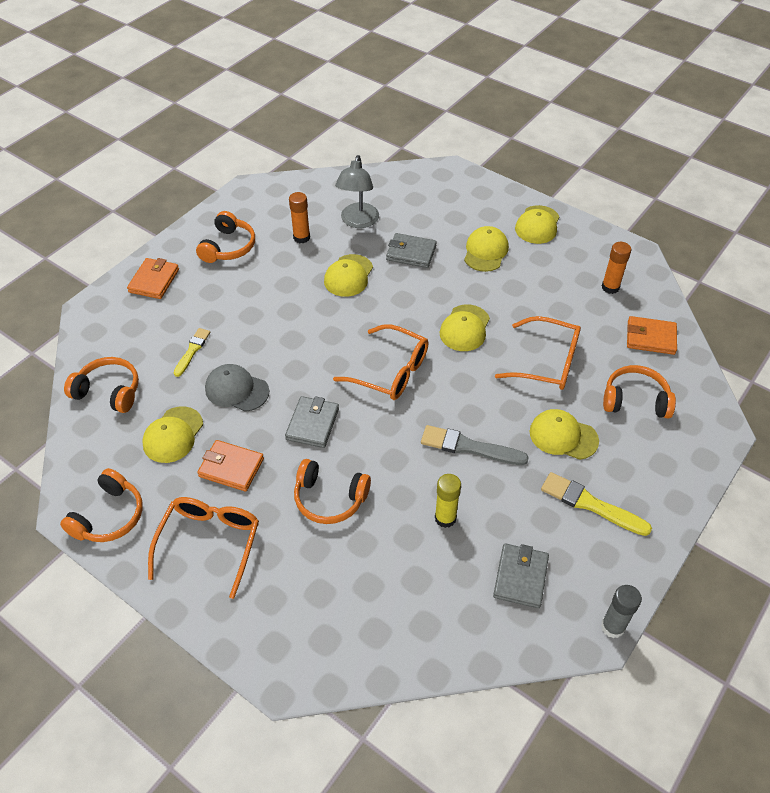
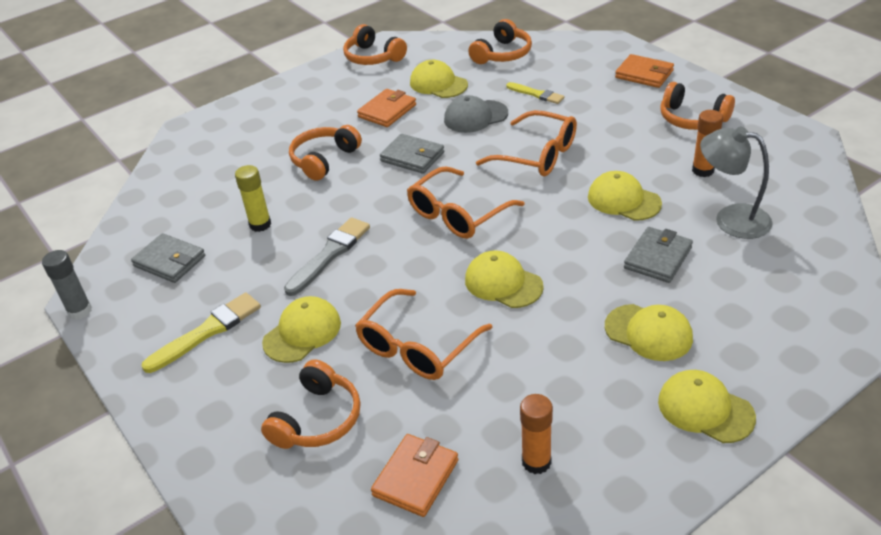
camera: 110 degrees right, 10 degrees down
orange glasses [148,497,259,599] -> orange glasses moved to [476,110,577,177]
grey cap [205,364,269,412] -> grey cap turned 150 degrees counterclockwise [444,95,508,133]

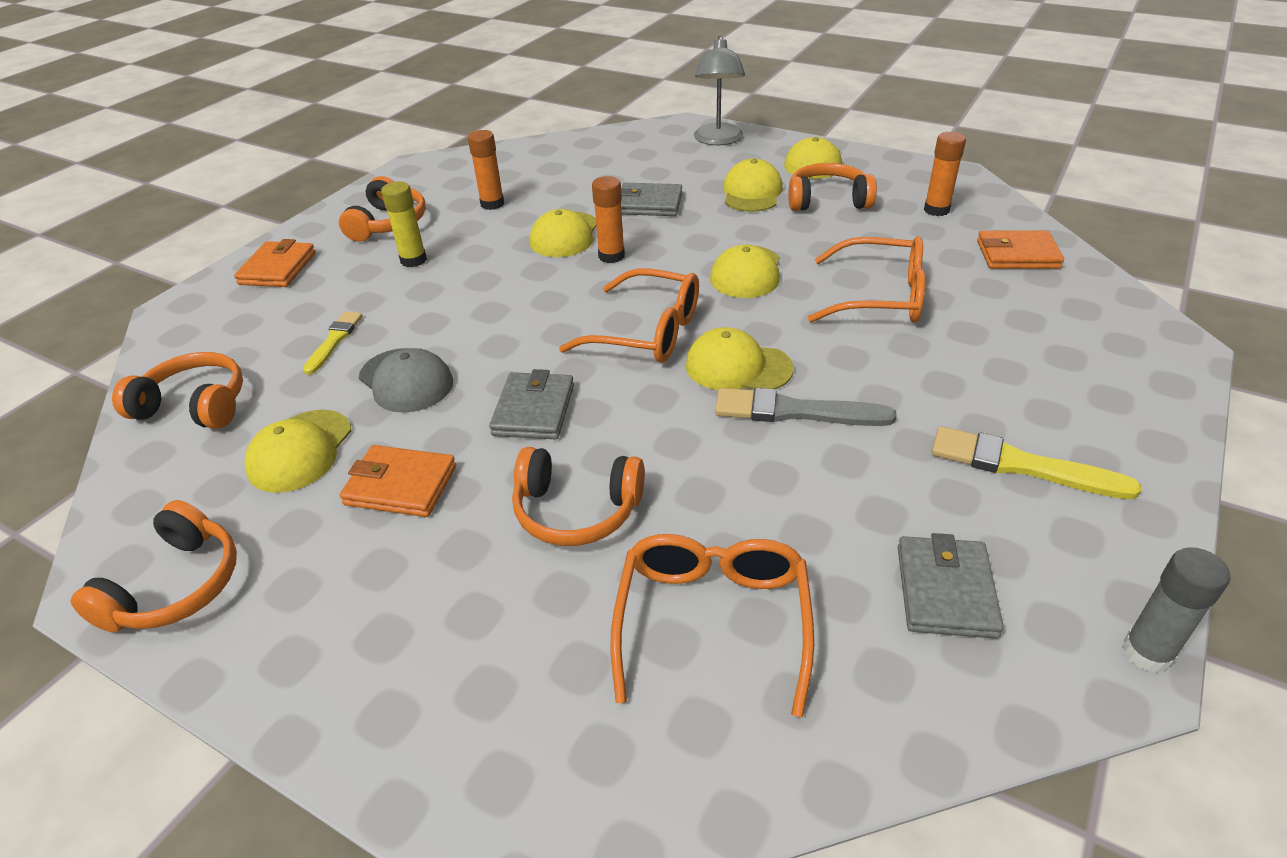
camera: 115 degrees left, 0 degrees up
yellow glue stick [235,165,271,232] -> yellow glue stick moved to [381,181,427,267]
orange headphones [261,359,360,449] -> orange headphones moved to [788,163,877,211]
yellow cap [262,296,341,363] -> yellow cap moved to [686,327,794,390]
orange glasses [476,110,577,177] -> orange glasses moved to [610,534,814,717]
grey lamp [700,127,773,239] -> grey lamp moved to [694,36,745,145]
none -> orange glue stick [592,176,625,263]

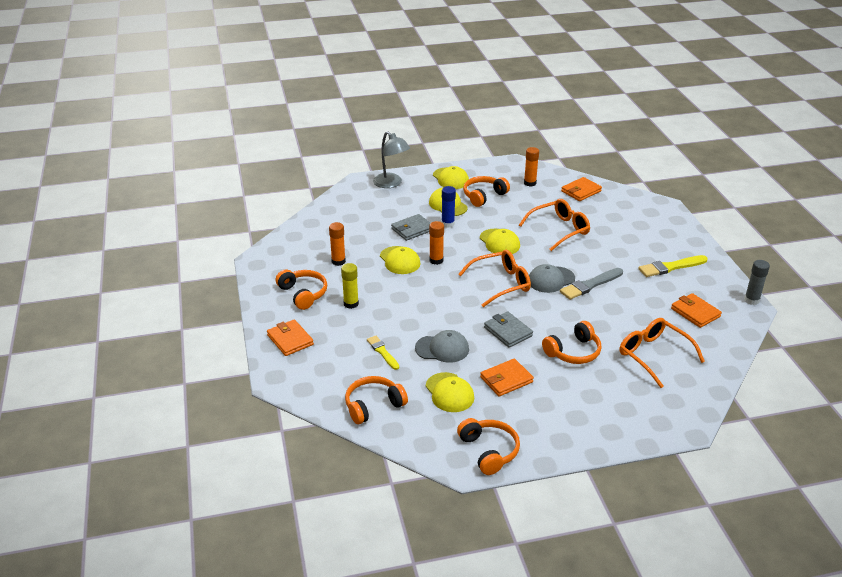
camera: 45 degrees left, 5 degrees down
yellow cap [686,327,794,390] -> grey cap [529,264,575,293]
grey wallet [898,533,1004,639] -> orange wallet [671,293,722,328]
none -> blue glue stick [442,186,456,228]

